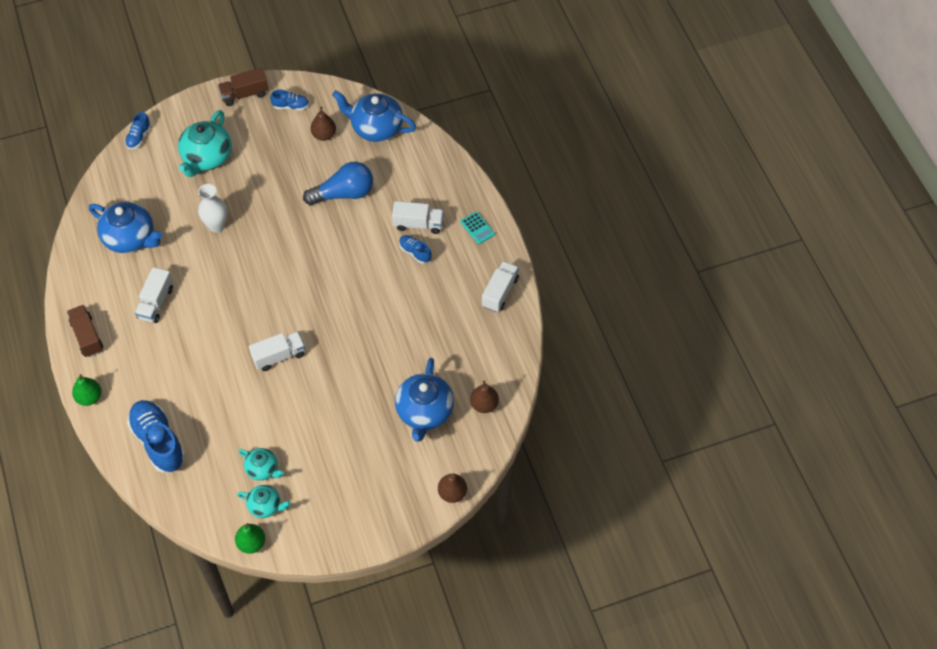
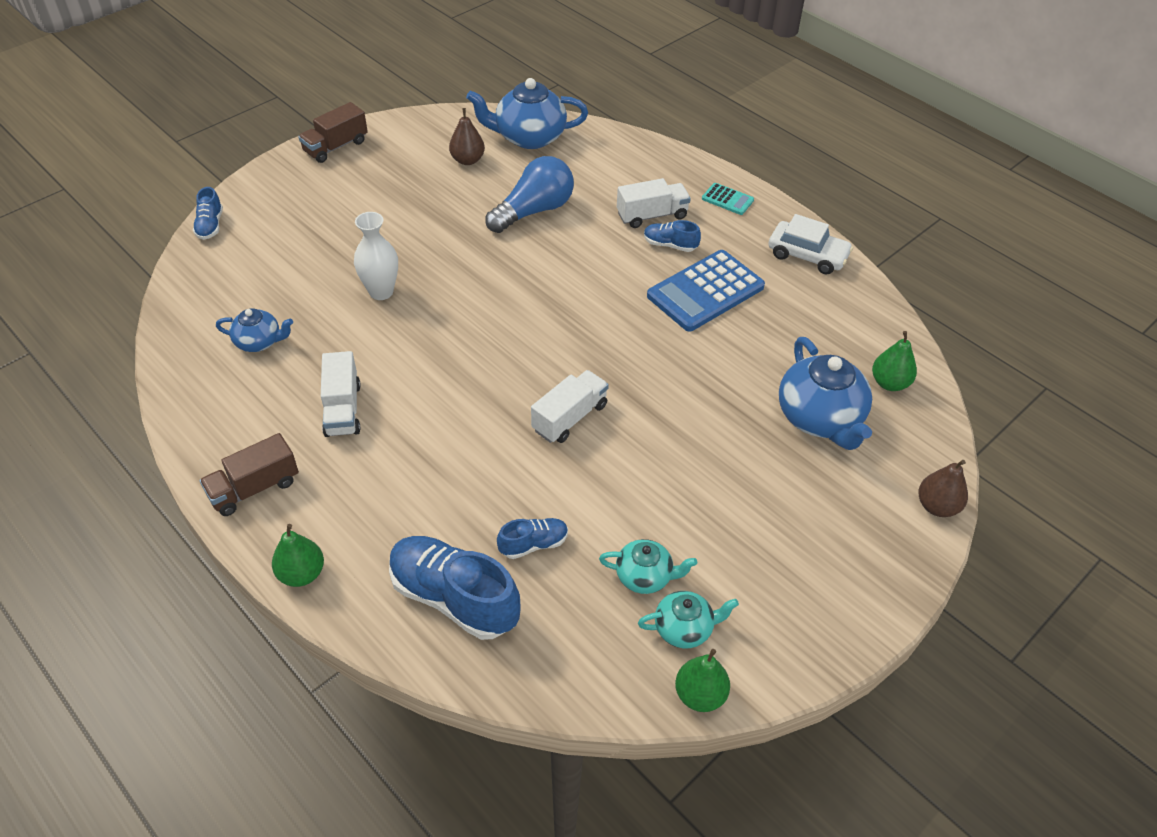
camera: 25 degrees left, 10 degrees down
brown truck [67,305,103,357] -> brown truck turned 75 degrees counterclockwise [200,433,299,516]
blue teapot [89,202,162,253] -> blue teapot [216,308,293,352], size x0.56
turquoise teapot [178,110,232,177] -> none
blue shoe [270,90,309,111] -> blue shoe moved to [497,518,568,559]
brown pear [470,380,499,413] -> green pear [872,331,917,391]
white truck [482,261,519,312] -> white car [769,214,853,275]
none -> blue calculator [647,250,765,331]

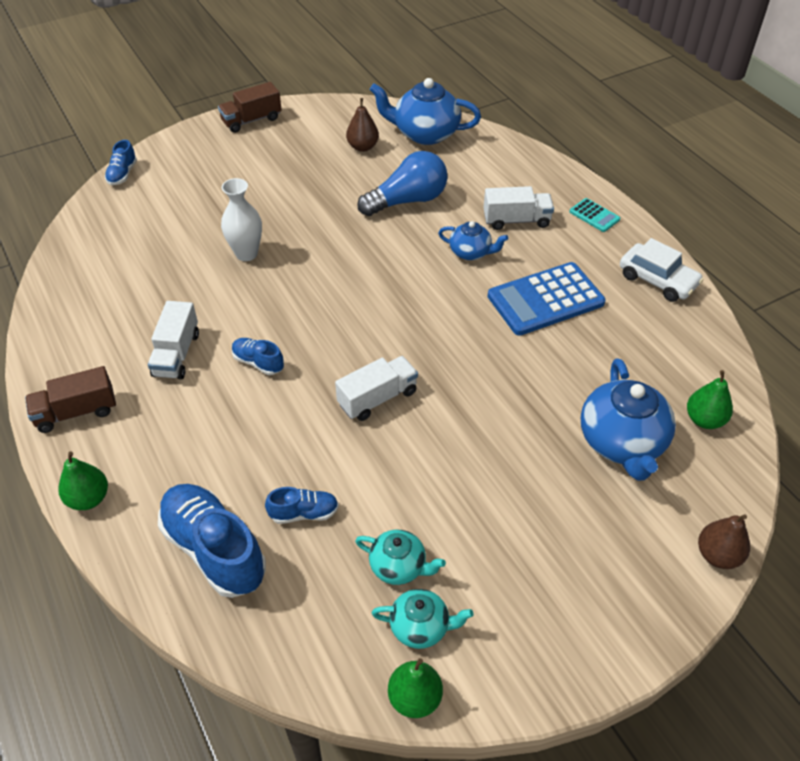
camera: 15 degrees right, 0 degrees up
blue teapot [216,308,293,352] -> blue teapot moved to [438,221,508,260]
blue shoe [644,220,701,252] -> blue shoe moved to [232,338,284,375]

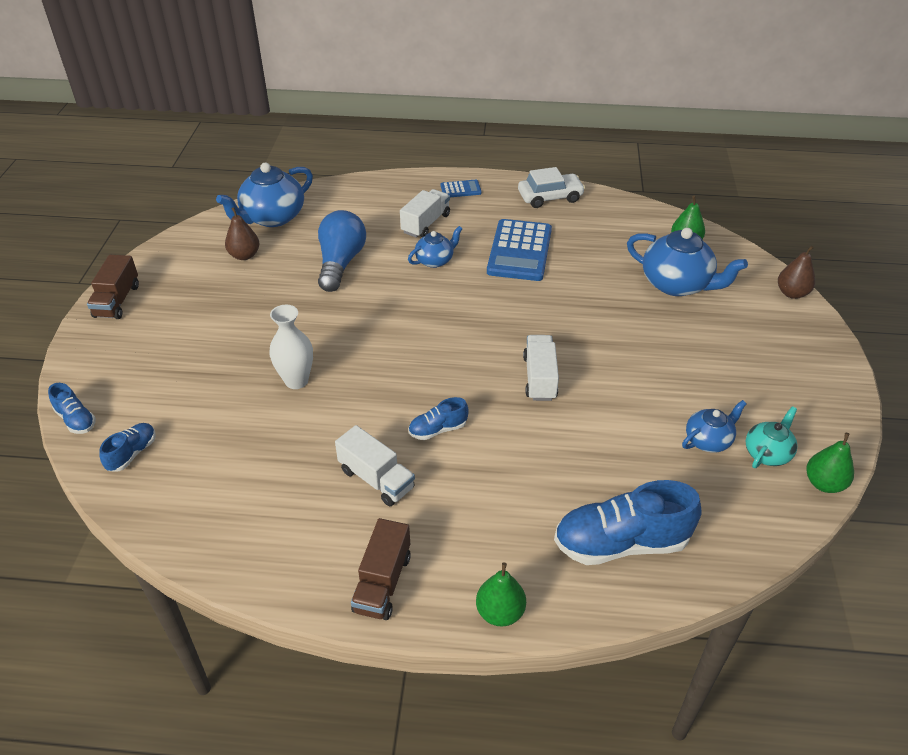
camera: 55 degrees left, 5 degrees down
blue shoe [265,487,339,524] -> blue shoe moved to [99,423,156,471]
turquoise teapot [355,530,446,585] -> blue teapot [682,400,747,453]
turquoise calculator [569,198,620,232] -> blue calculator [441,180,482,197]

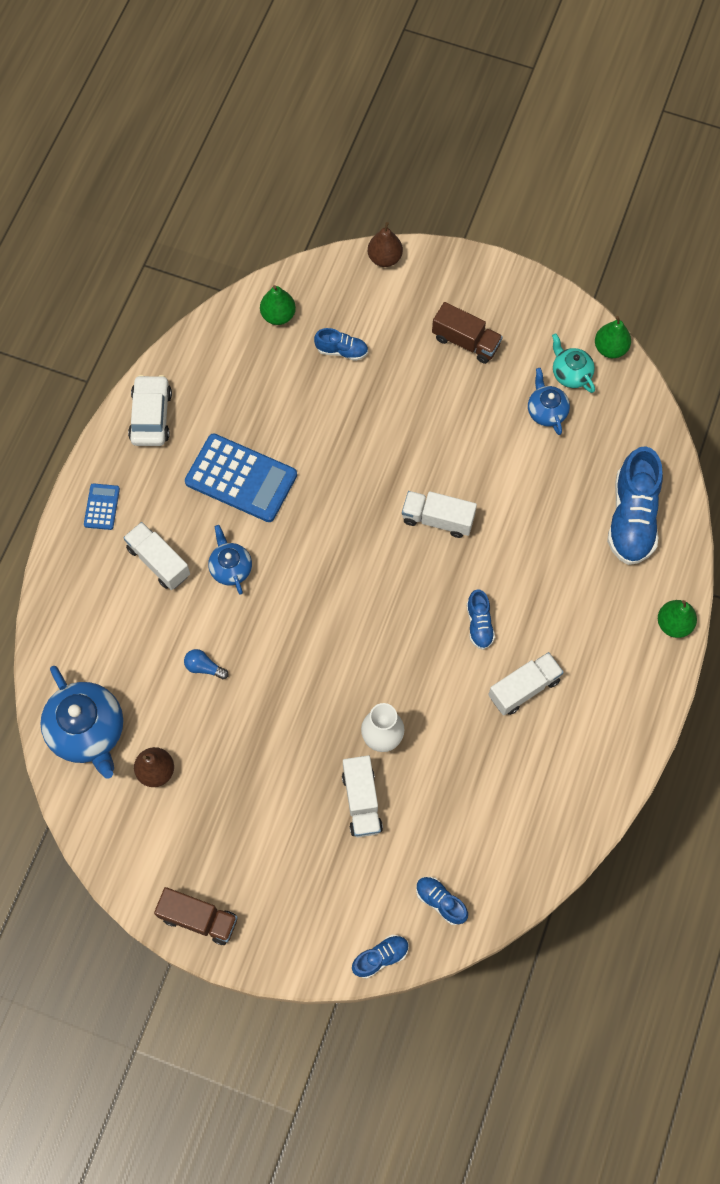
camera: 75 degrees left, 25 degrees up
blue light bulb [318,210,366,292] -> blue light bulb [184,649,228,679], size x0.44
brown truck [351,518,411,620] -> brown truck moved to [432,302,503,364]
blue teapot [627,228,748,296] -> blue shoe [314,328,368,361]
none -> white truck [342,755,383,837]

